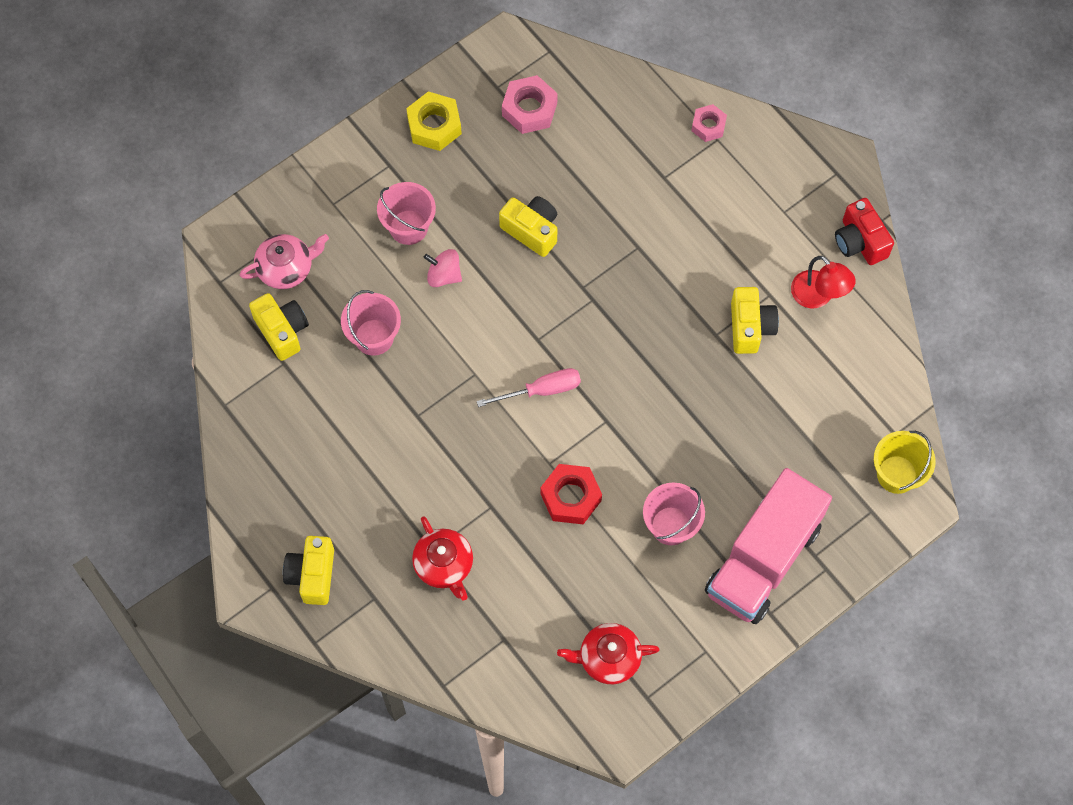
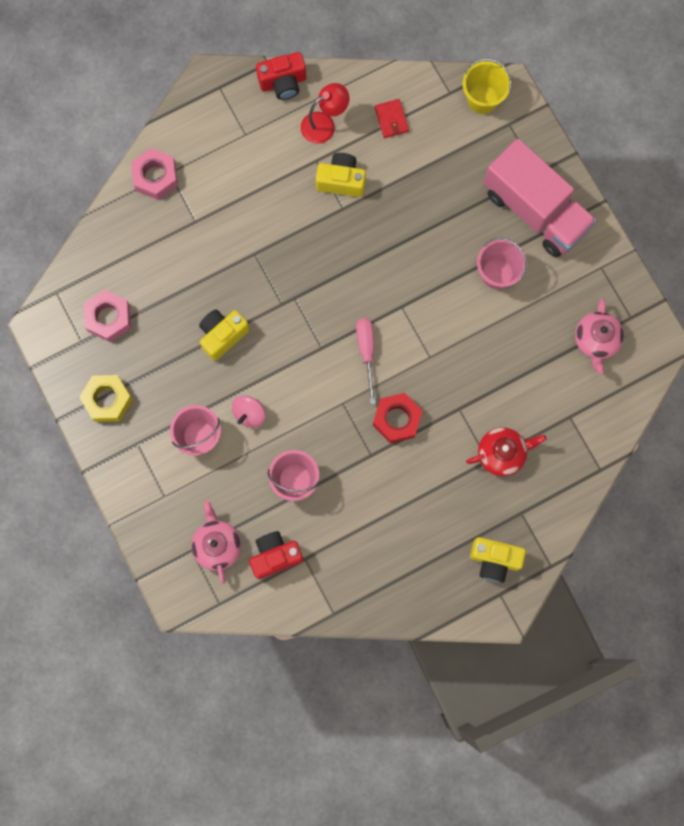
camera: 80 degrees left, 10 degrees up
yellow camera [249,293,309,361] -> red camera [249,531,303,579]
red nut [540,464,602,524] -> red nut moved to [373,393,422,443]
red teapot [557,623,659,684] -> pink teapot [575,298,624,374]
pink nut [692,104,727,142] -> pink nut [131,148,178,200], size x1.57
none -> red wallet [375,99,409,138]

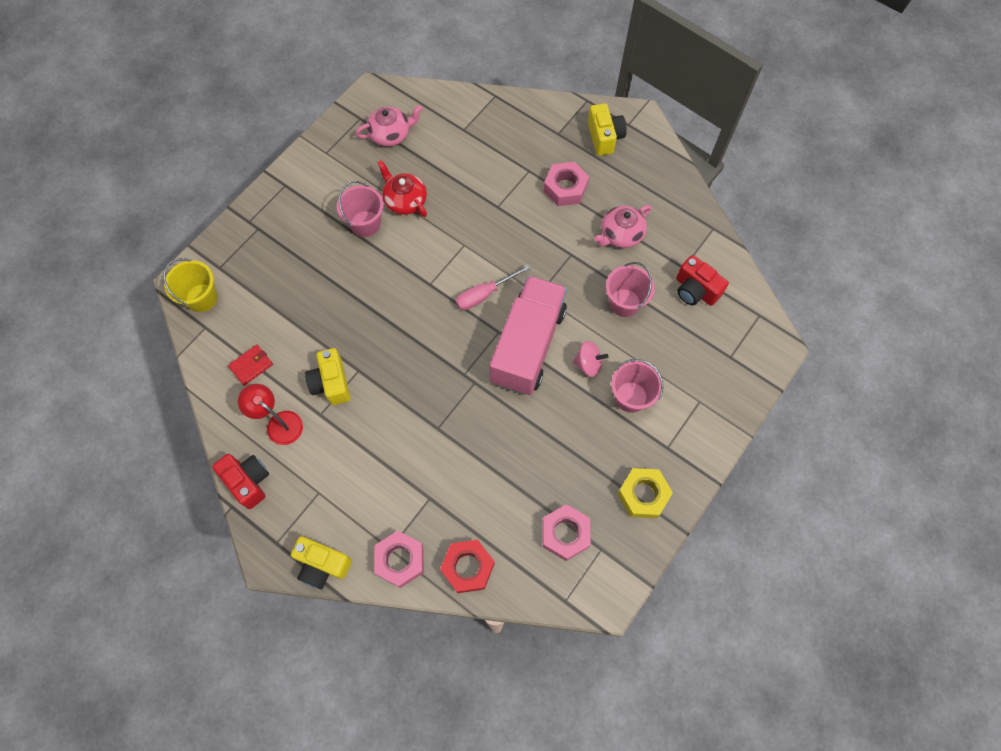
camera: 115 degrees left, 10 degrees down
pink teapot [191,501,241,584] -> pink teapot moved to [594,205,652,248]
yellow camera [199,310,250,361] -> yellow camera moved to [291,536,352,589]
red nut [373,393,422,443] -> red nut moved to [440,540,495,593]
red teapot [466,427,547,476] -> red teapot moved to [377,160,427,217]
pink truck [484,139,597,258] -> pink truck moved to [490,275,567,395]
none -> pink nut [544,162,589,206]

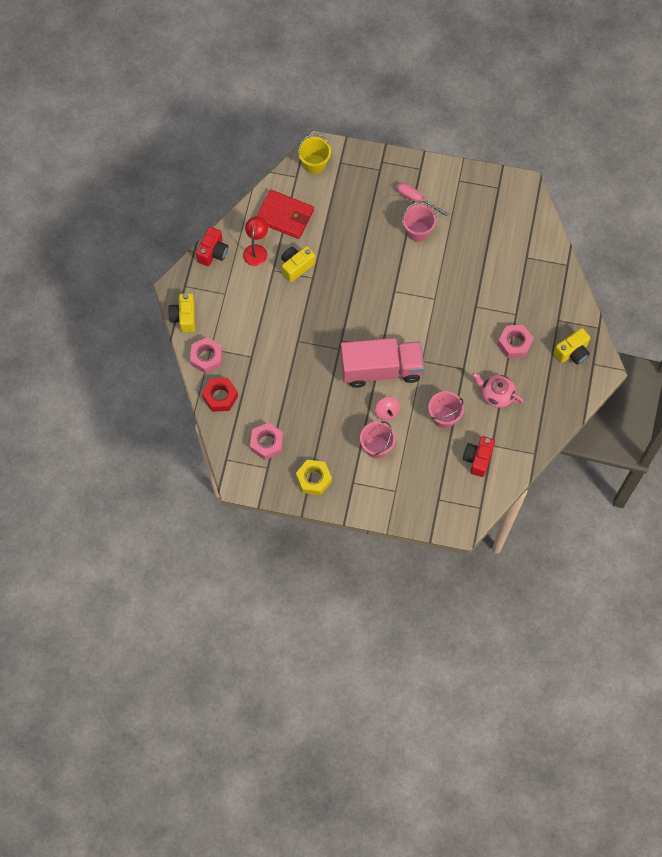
camera: 65 degrees right, 0 degrees up
red wallet [228,345,273,386] -> red wallet [256,190,314,239], size x2.00
pink teapot [355,105,423,147] -> none
red teapot [377,160,427,217] -> none
pink screwdriver [456,265,530,310] -> pink screwdriver moved to [396,182,449,216]

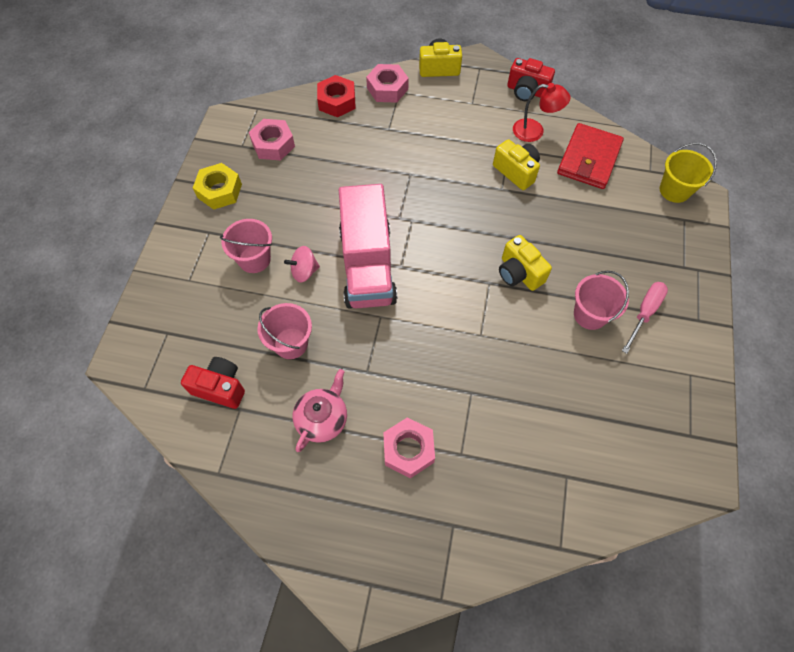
camera: 90 degrees right, 5 degrees down
yellow camera [554,328,590,364] -> yellow camera moved to [499,235,552,291]

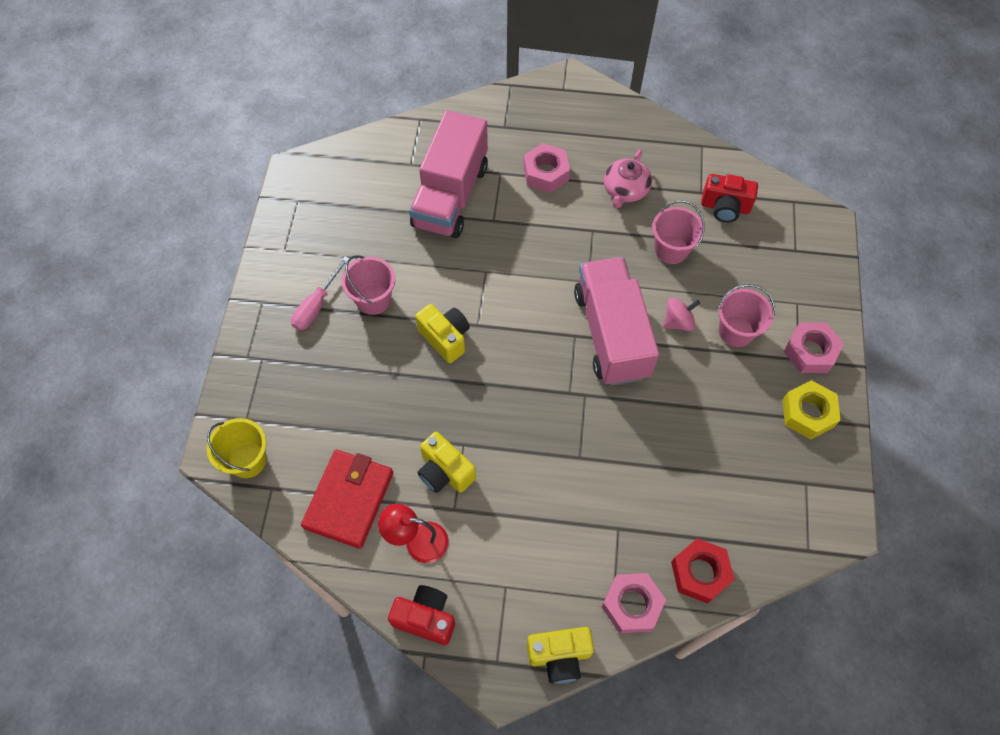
camera: 175 degrees right, 0 degrees up
pink nut [249,119,295,160] -> pink nut moved to [784,322,844,373]
none -> pink truck [409,110,488,238]

